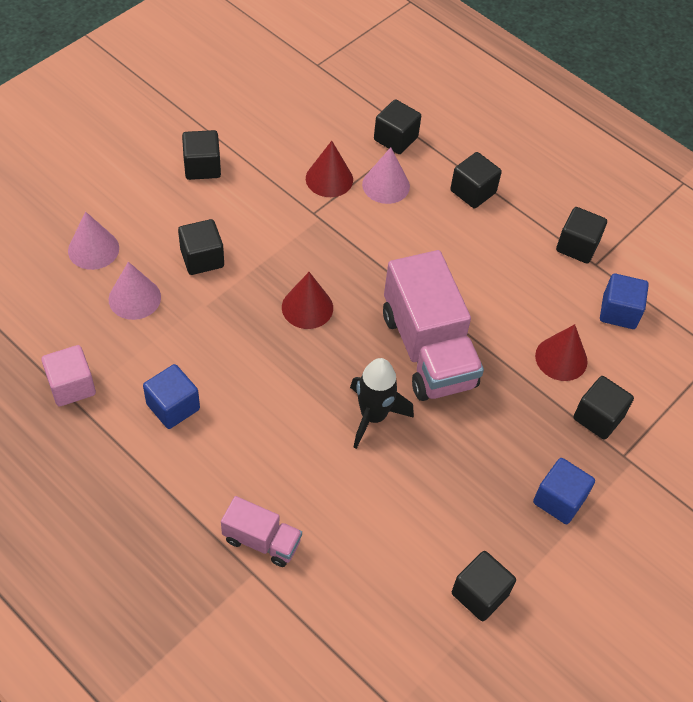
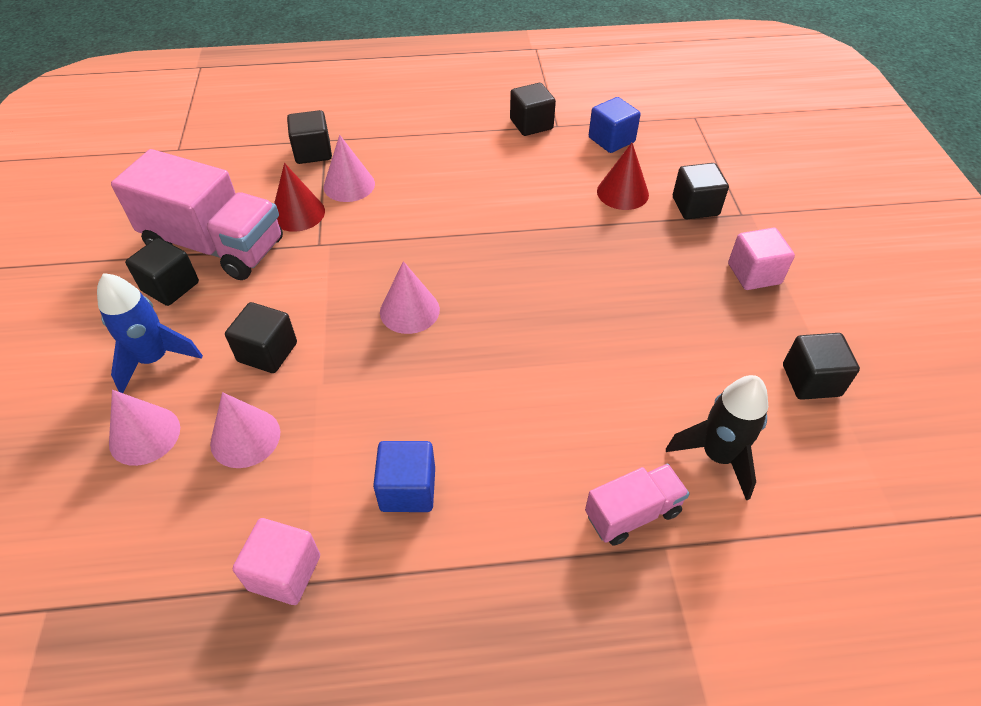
camera: 45 degrees left, 5 degrees down
red cone [282,272,333,329] -> pink cone [380,261,440,334]
black rocket [350,358,414,449] -> black rocket moved to [666,375,768,501]
pink truck [383,250,484,401] -> pink truck moved to [111,149,283,280]
black cube [450,152,502,208] -> none
blue cube [533,458,595,524] -> pink cube [728,228,795,290]
none -> blue rocket [97,273,203,393]

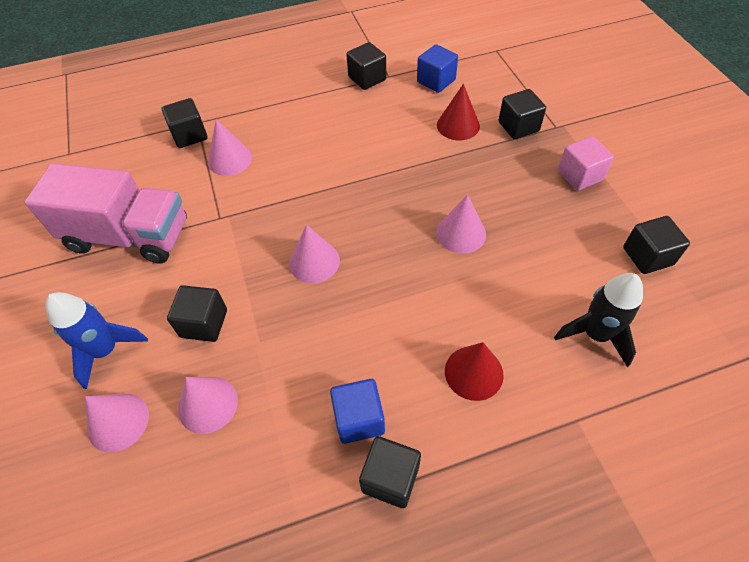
camera: 10 degrees left, 5 degrees up
black cube [125,238,199,306] -> black cube moved to [359,436,421,508]
pink cube [233,518,320,605] -> none
red cone [274,163,325,232] -> red cone moved to [445,342,504,401]
pink truck [585,464,689,546] -> none
none -> pink cone [436,195,486,254]

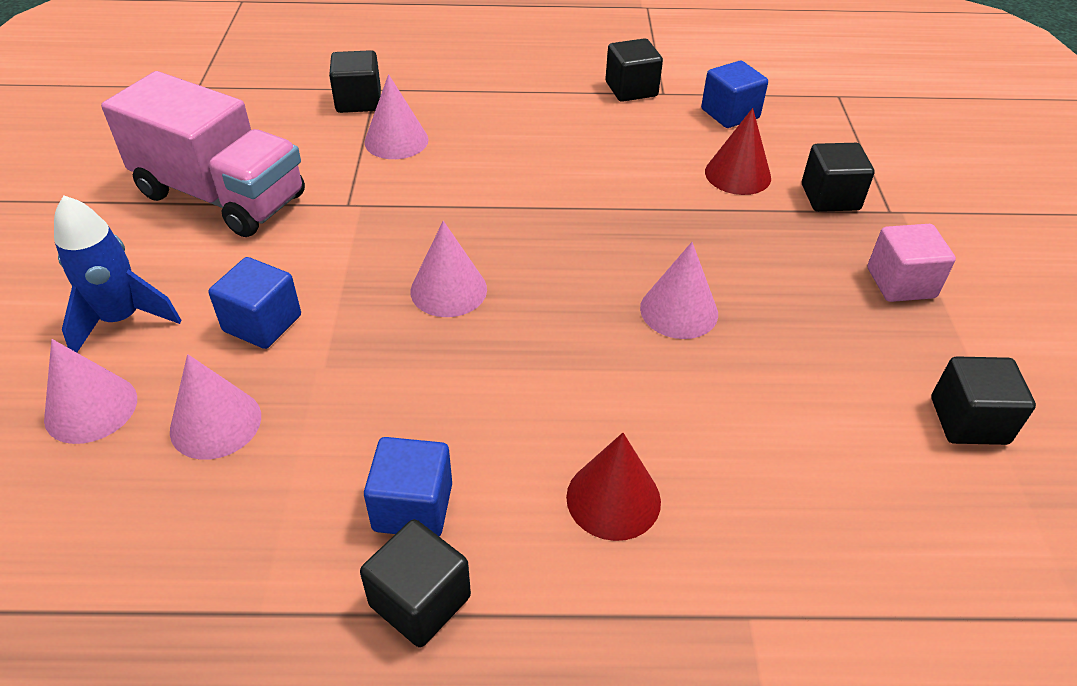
camera: 15 degrees right, 10 degrees down
black cube [167,285,227,342] -> blue cube [209,257,301,349]
black rocket [554,273,643,367] -> none

